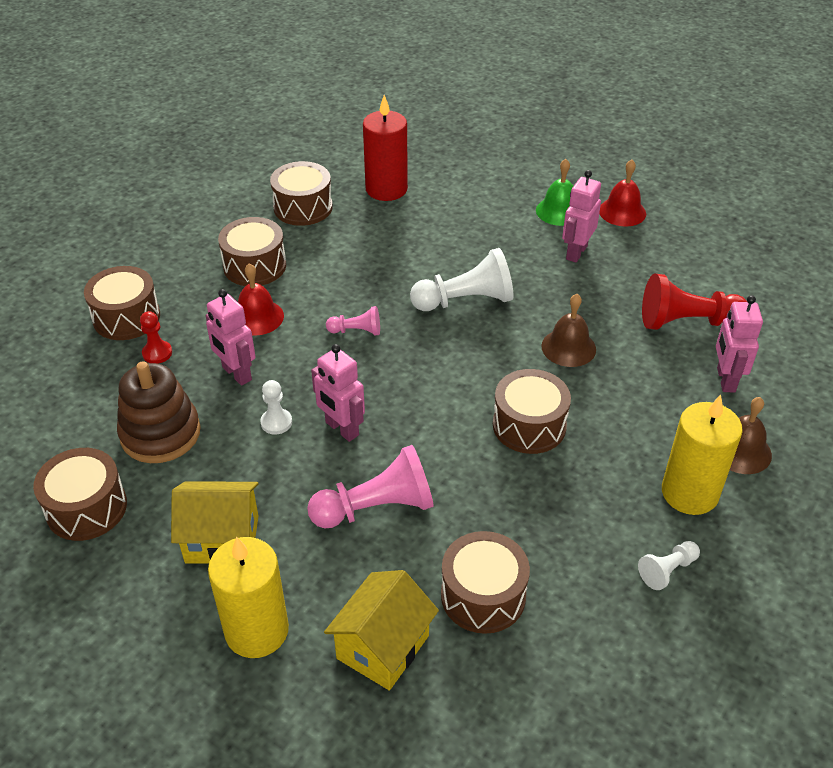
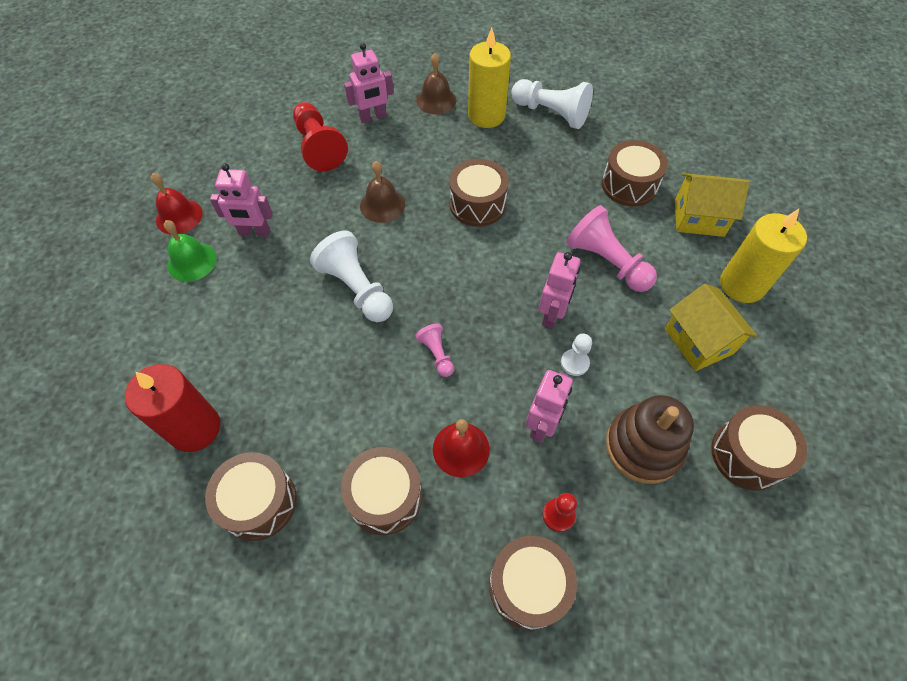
camera: 115 degrees left, 15 degrees up
white pawn [638,541,700,590] -> white pawn [511,79,593,129], size x1.92

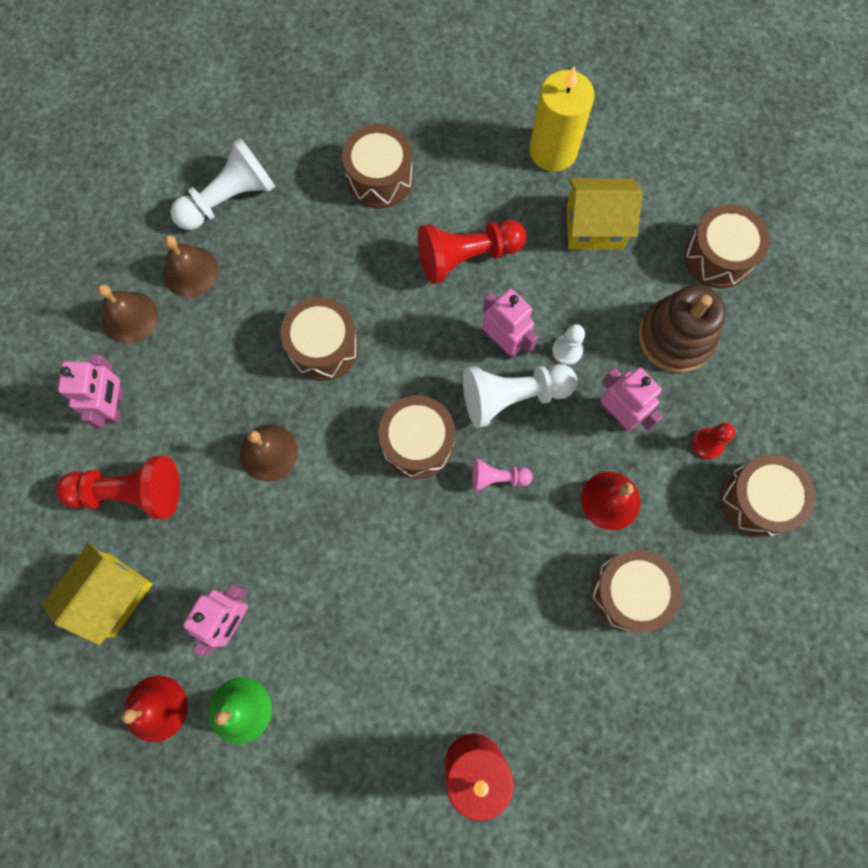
camera: 65 degrees left, 15 degrees up
brown drum [205,452,297,541] -> brown drum moved to [379,396,455,479]
white pawn [310,230,393,322] -> white pawn moved to [463,364,577,428]
yellow candle [468,28,511,128] -> brown bell [163,235,219,298]
pink pawn [566,205,657,292] -> red pawn [418,220,526,284]
yellow house [675,173,750,237] -> yellow house moved to [43,543,153,645]

